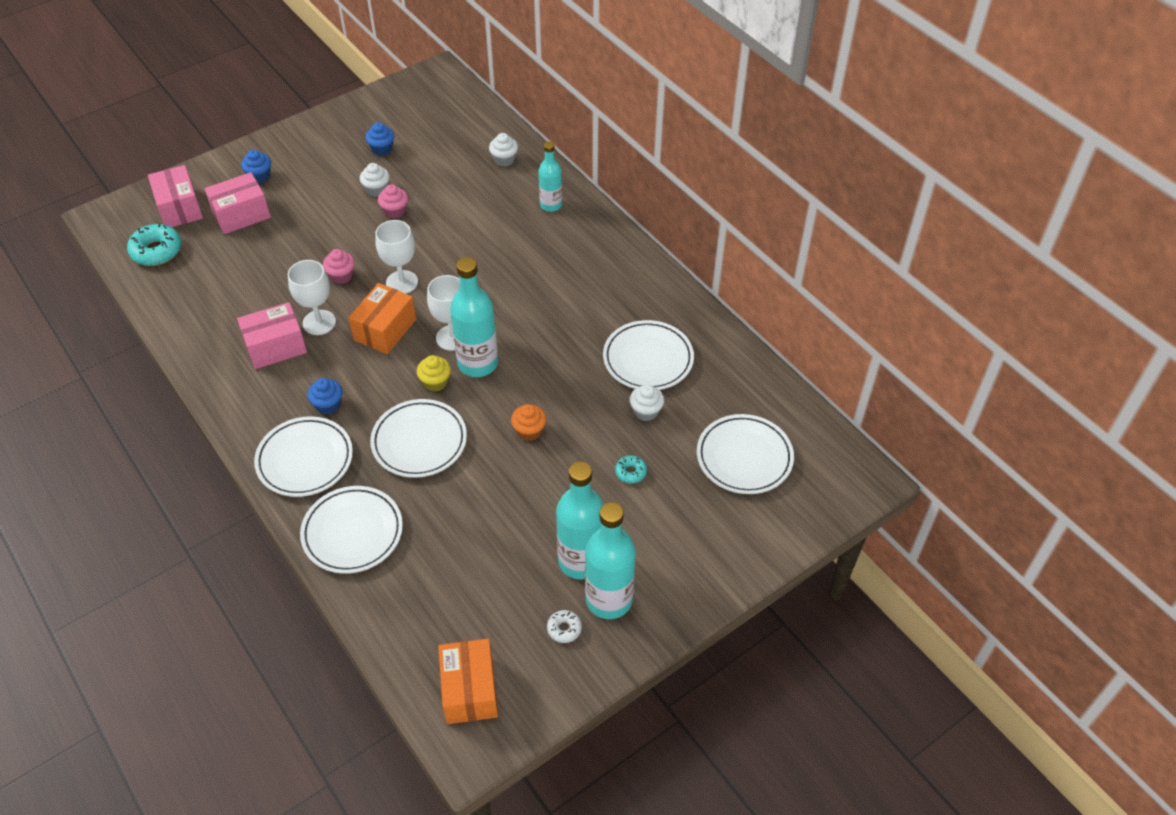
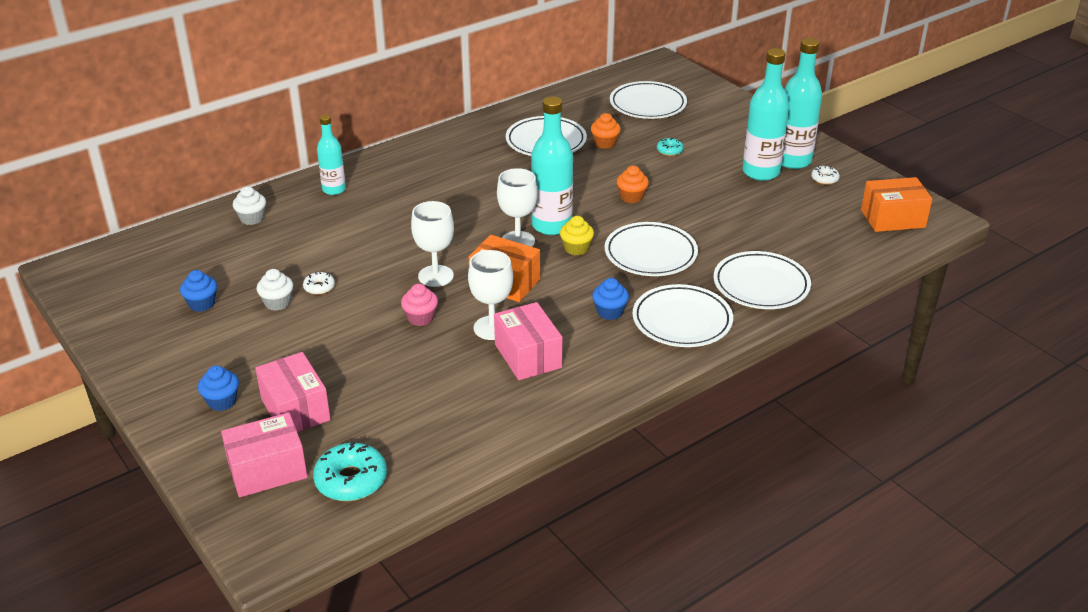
camera: 90 degrees left, 15 degrees down
pink cupcake [378,184,408,219] -> white donut [303,271,335,295]
white cupcake [630,385,664,421] -> orange cupcake [591,113,621,149]

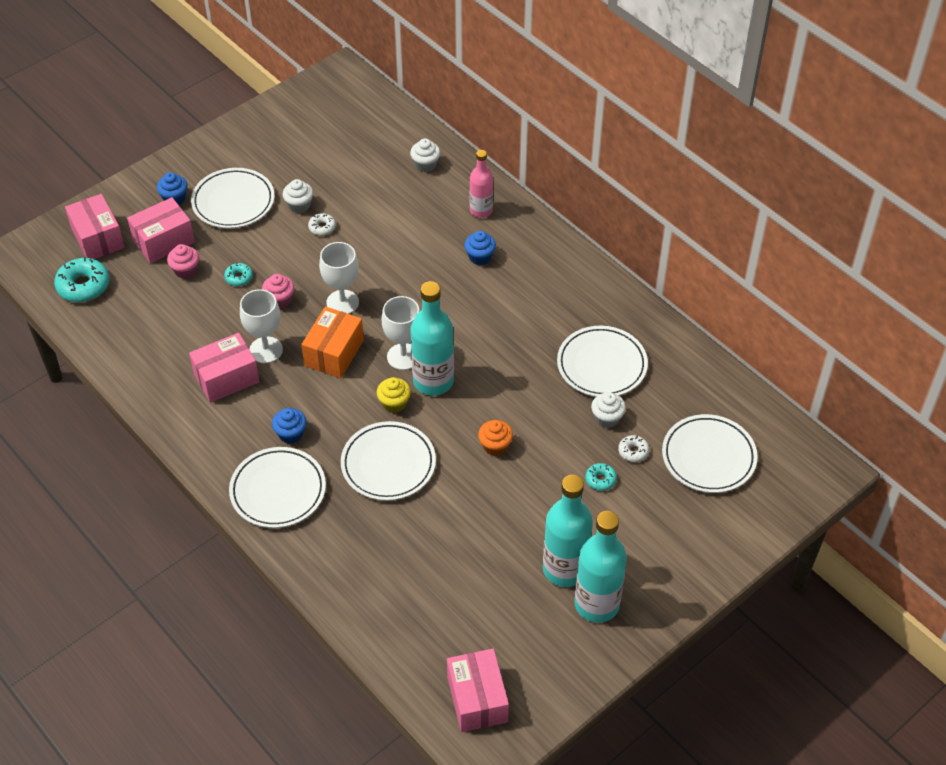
camera: 85 degrees right, 15 degrees up
blue cupcake [180,270,217,312] -> blue cupcake moved to [464,231,496,265]
turquoise bottle [317,115,346,195] -> pink bottle [470,150,493,218]
orange cupcake [591,113,621,149] -> white cupcake [591,392,626,428]
white plate [714,251,811,309] -> white plate moved to [191,168,275,228]
white donut [811,166,840,185] -> white donut moved to [618,435,649,462]
orange box [861,177,932,232] -> pink box [447,649,509,732]
none -> pink cupcake [167,244,199,279]
none -> turquoise donut [224,263,253,286]

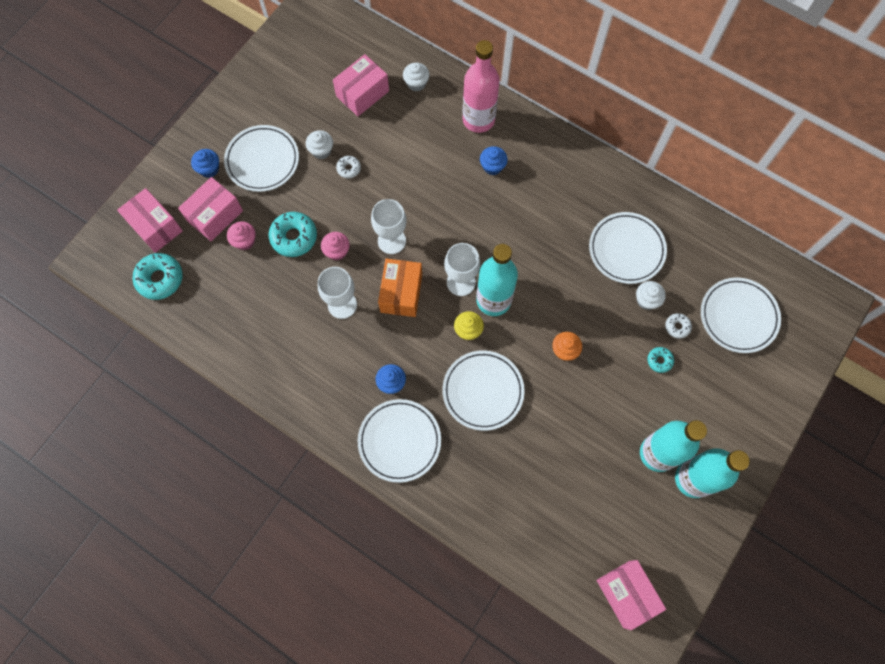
camera: 15 degrees left, 20 degrees up
pink box [189,333,260,403] -> pink box moved to [333,54,389,116]
turquoise donut [224,263,253,286] -> turquoise donut [268,212,317,257], size x1.90
pink bottle [470,150,493,218] -> pink bottle [463,40,500,133], size x1.63

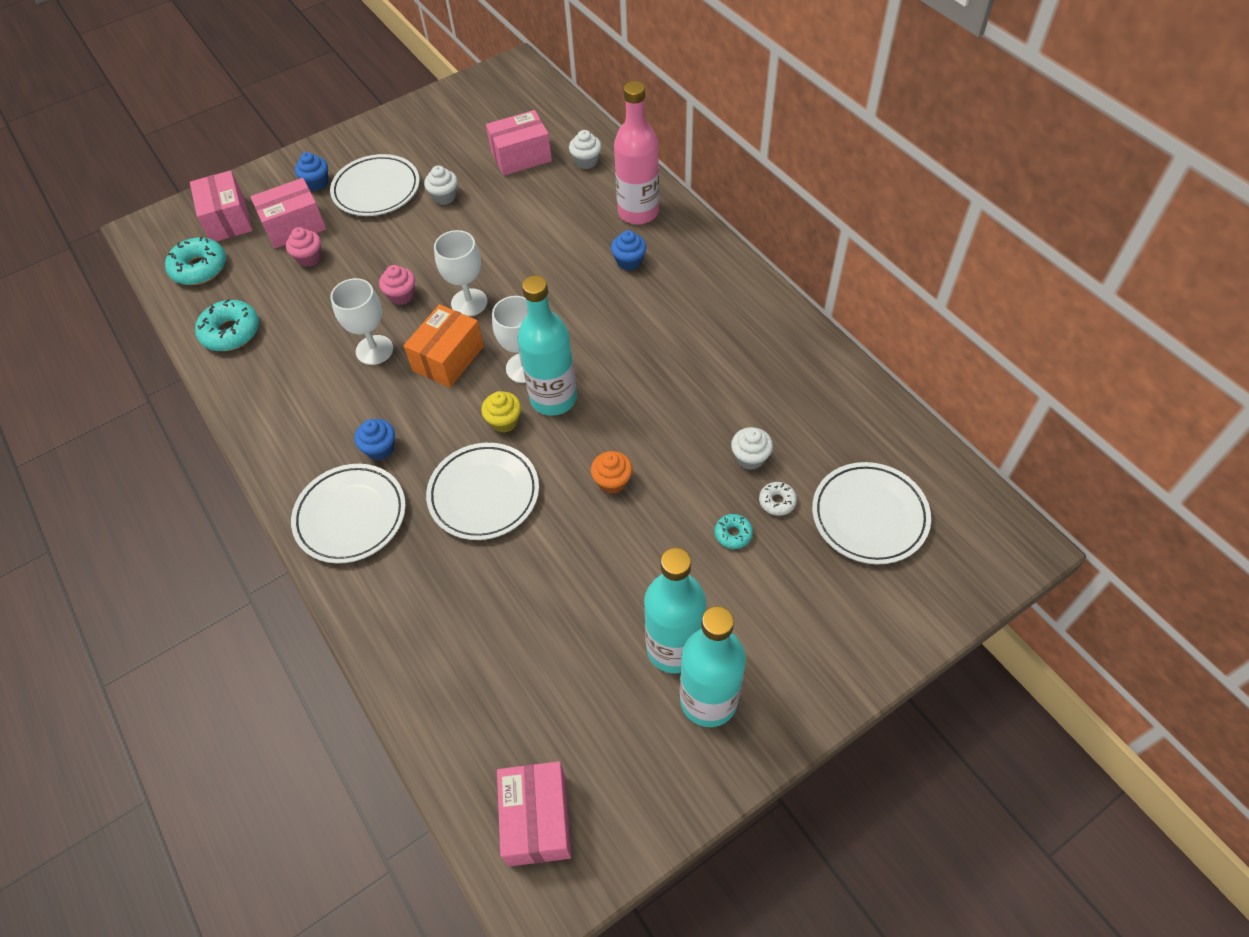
camera: 25 degrees right, 15 degrees down
turquoise donut [268,212,317,257] -> turquoise donut moved to [195,299,259,351]
white donut [336,156,361,178] -> none
white plate [589,212,667,284] -> none

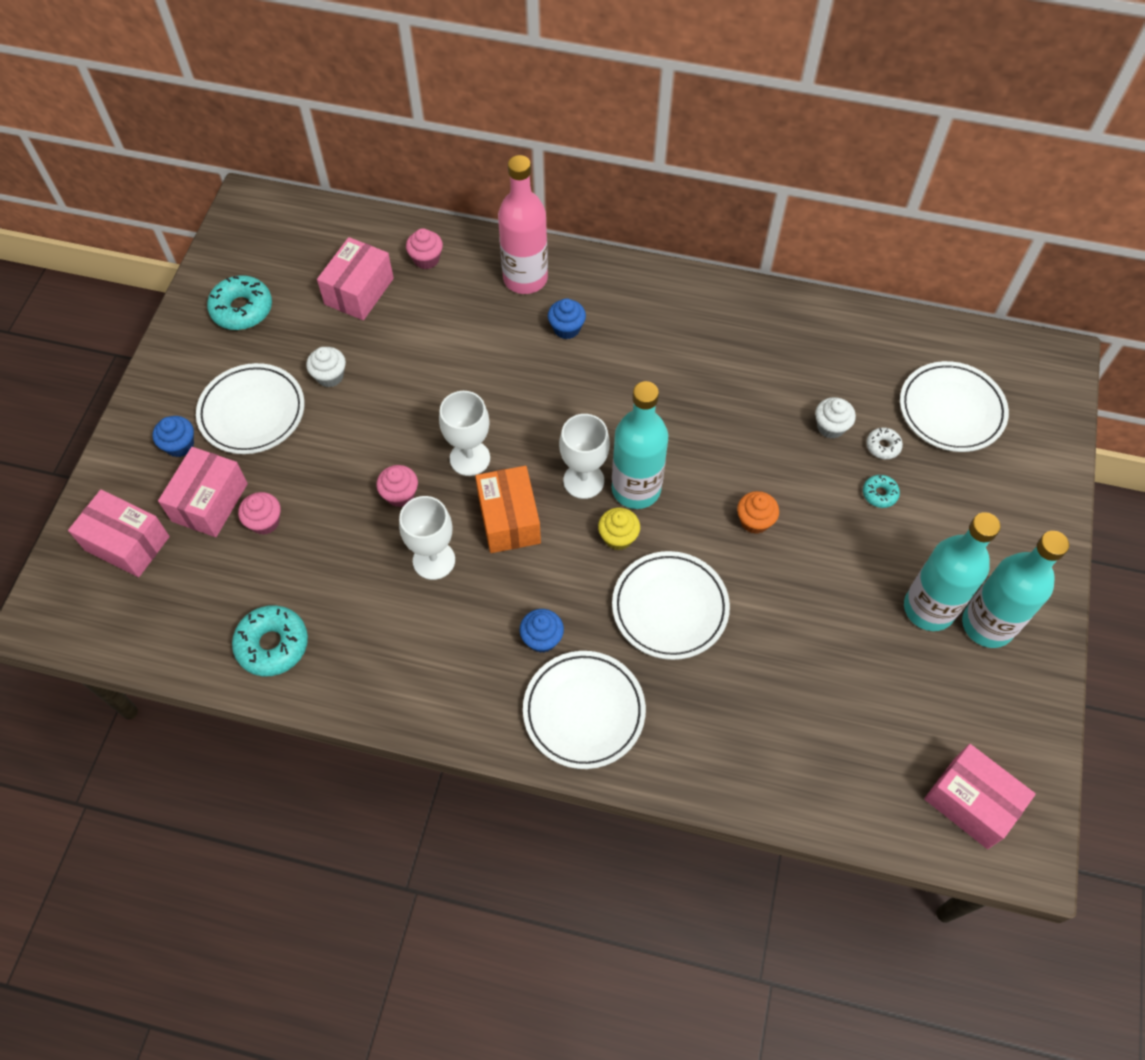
camera: 45 degrees left, 5 degrees up
turquoise donut [165,237,226,285] -> turquoise donut moved to [207,275,272,330]
white cupcake [569,130,602,169] -> pink cupcake [406,228,443,269]

